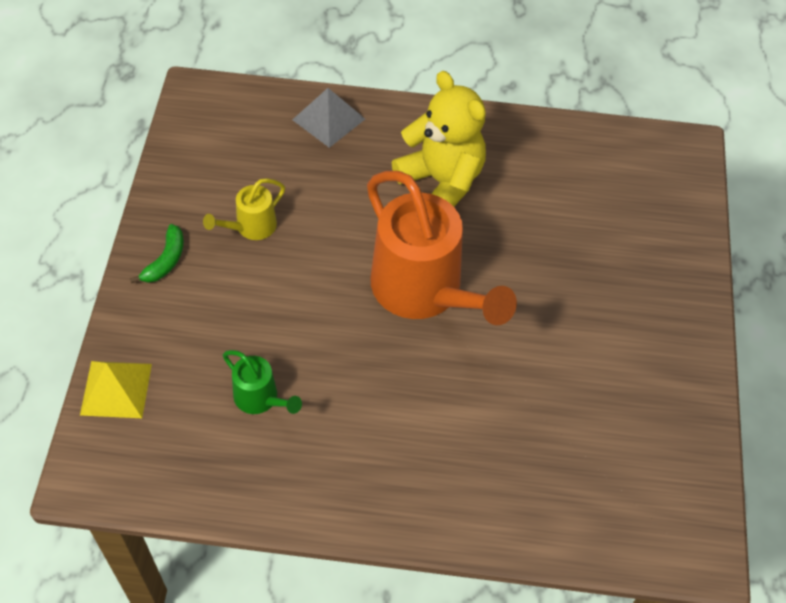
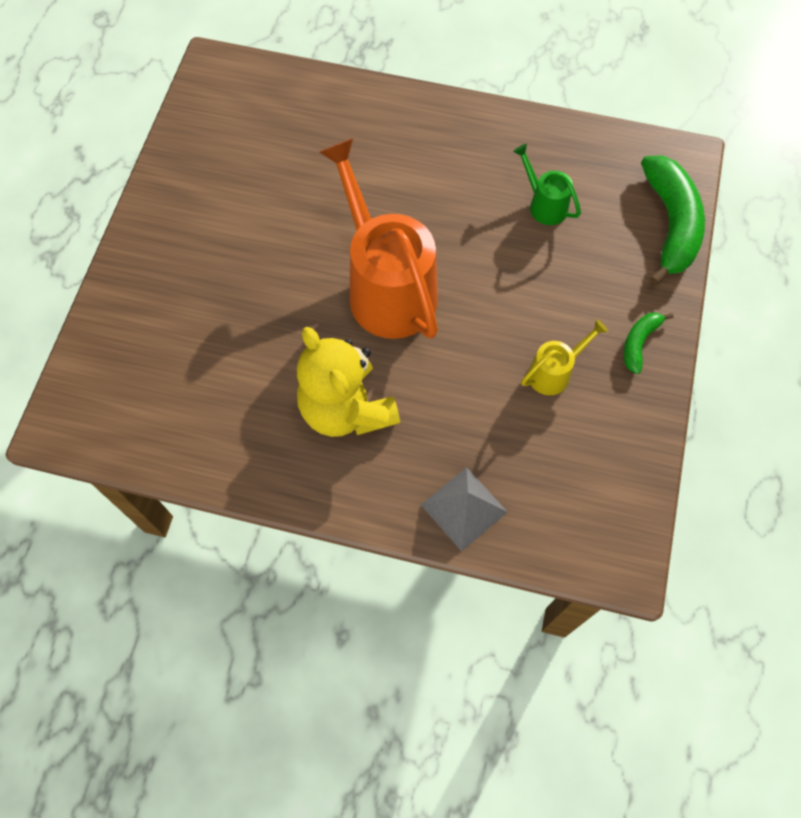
camera: 170 degrees left, 10 degrees up
yellow pyramid [80,361,152,418] -> green banana [641,155,705,285]

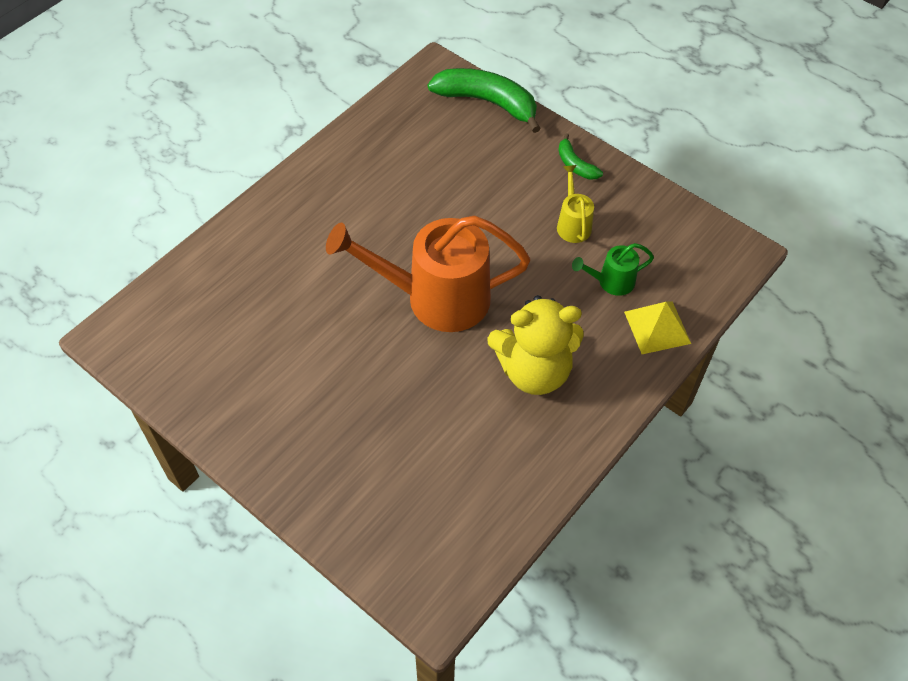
camera: 65 degrees left, 10 degrees down
grey pyramid [421,467,507,551] -> yellow pyramid [624,302,691,354]
green watering can [513,144,581,225] -> green watering can moved to [572,243,654,296]

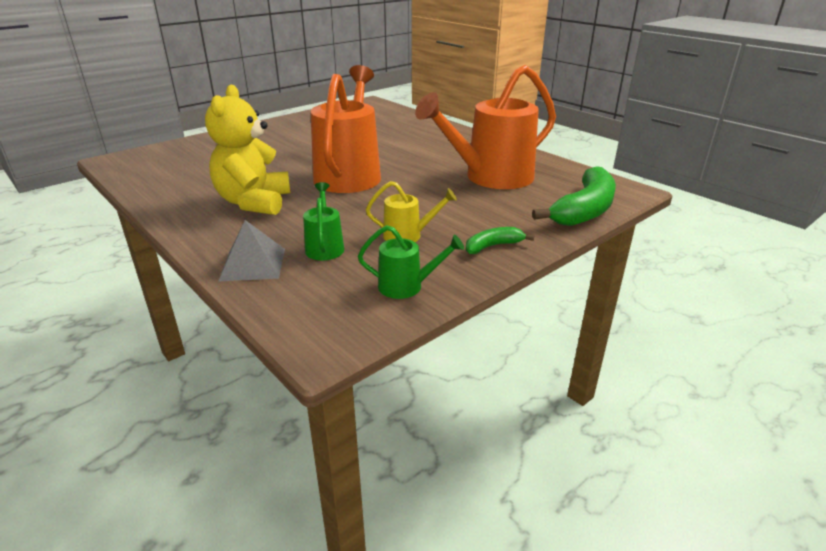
camera: 100 degrees right, 25 degrees down
yellow pyramid [624,302,691,354] -> grey pyramid [218,220,285,282]
none -> green watering can [358,225,464,299]
none -> orange watering can [415,65,556,189]

